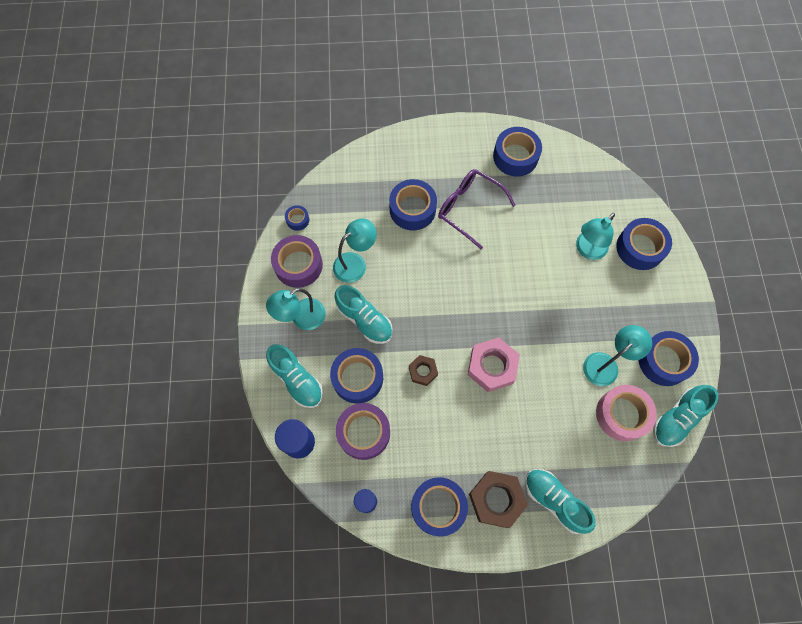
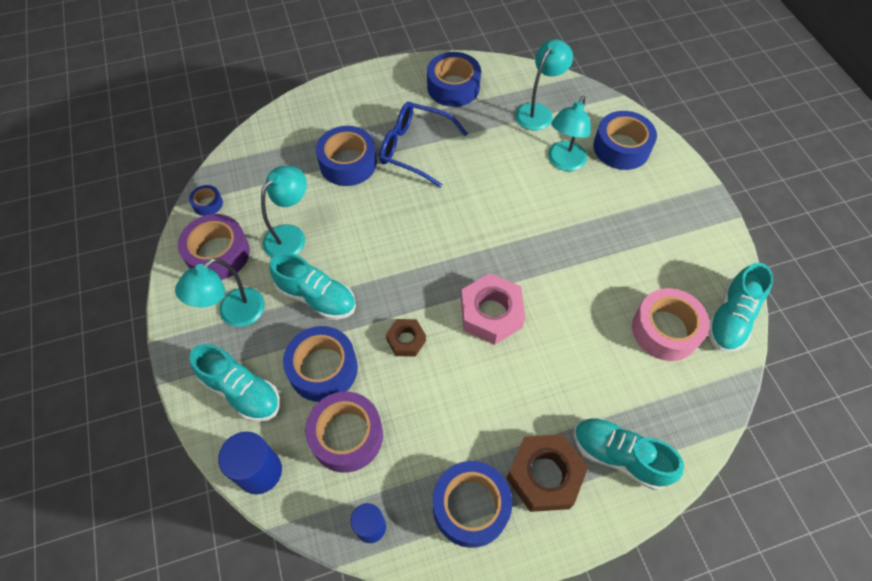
camera: 15 degrees left, 10 degrees down
purple glasses [438,169,516,249] -> blue glasses [380,102,468,188]
turquoise lamp [583,325,652,386] -> turquoise lamp moved to [515,39,573,130]
blue tape [639,331,699,386] -> none

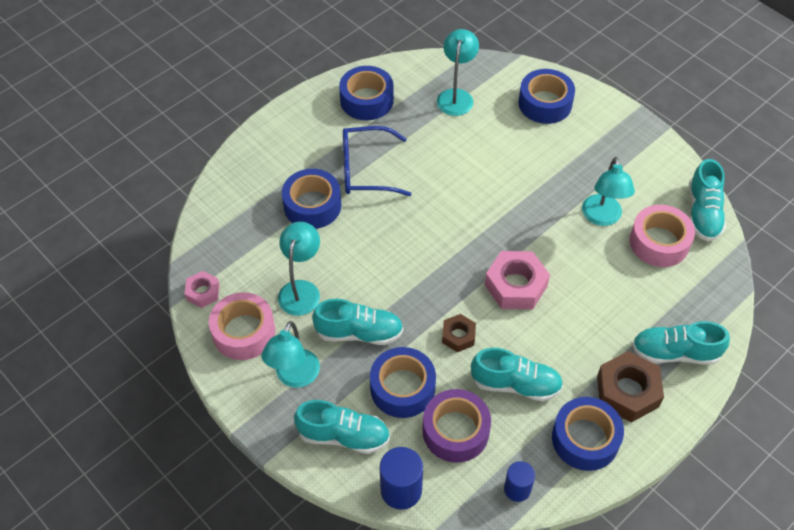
camera: 25 degrees left, 5 degrees down
purple tape [178,214,250,280] -> pink tape [209,292,275,360]
blue tape [189,185,223,216] -> pink nut [185,271,220,308]
turquoise lamp [548,96,591,171] -> turquoise lamp moved to [582,157,635,226]
none -> turquoise shoe [471,348,563,401]

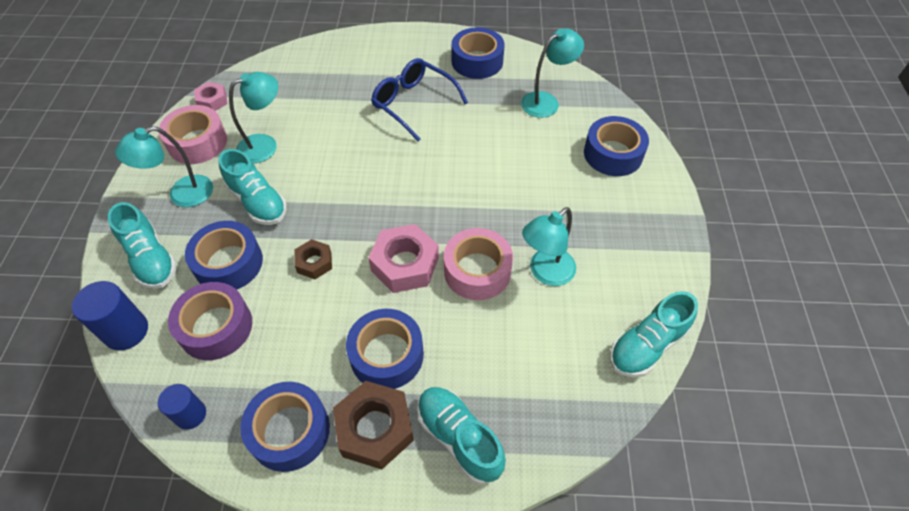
camera: 45 degrees right, 0 degrees up
blue tape [282,169,342,229] -> blue tape moved to [346,309,424,389]
turquoise shoe [471,348,563,401] -> none
pink tape [630,205,695,267] -> pink tape moved to [444,228,513,300]

